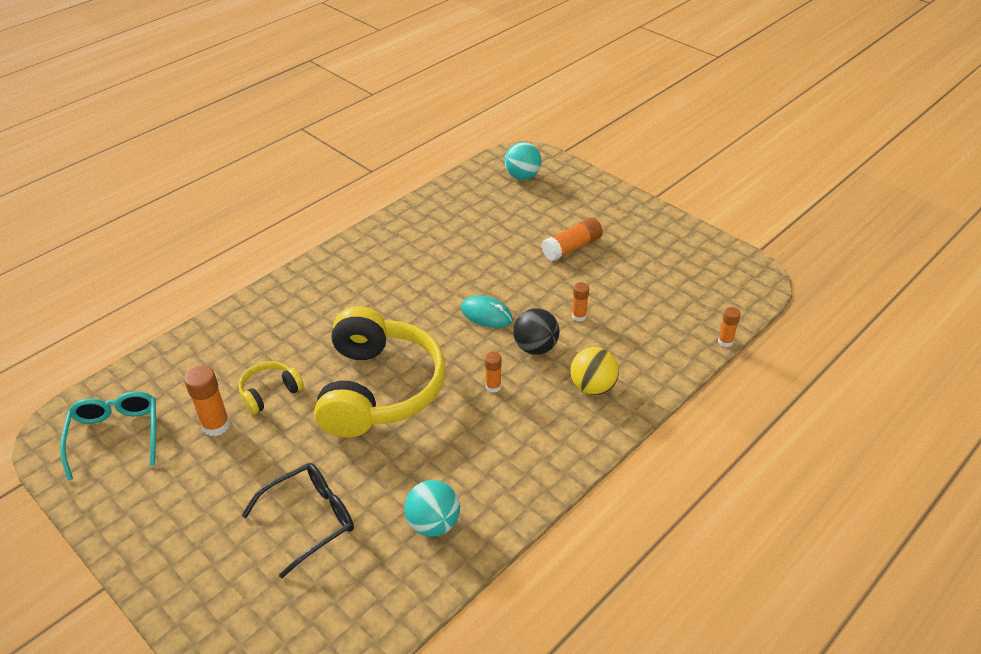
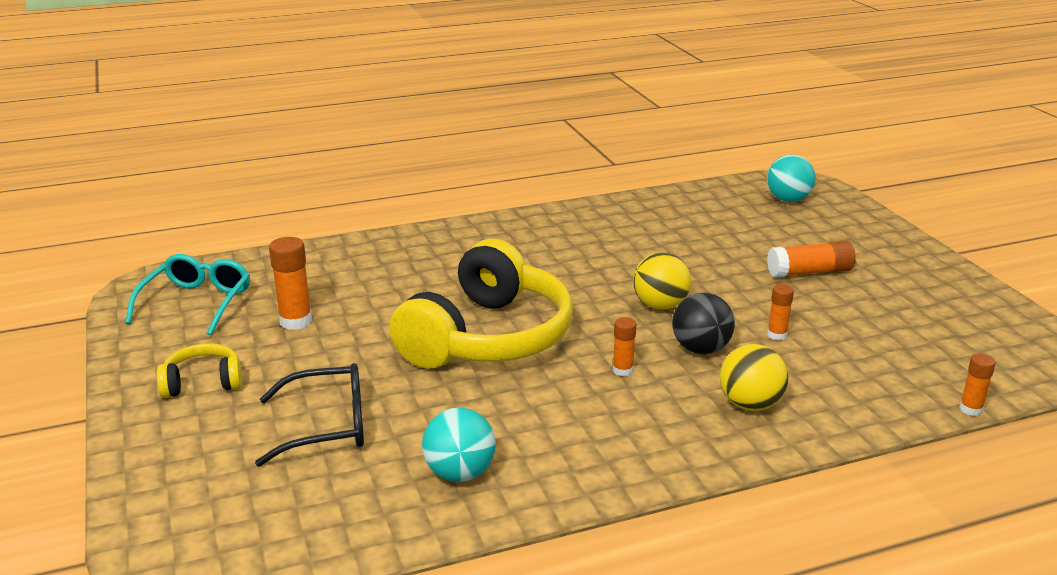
camera: 25 degrees right, 15 degrees down
yellow headphones [238,361,304,415] -> yellow headphones moved to [157,343,242,398]
turquoise mouse [461,295,513,328] -> yellow ball [633,252,691,309]

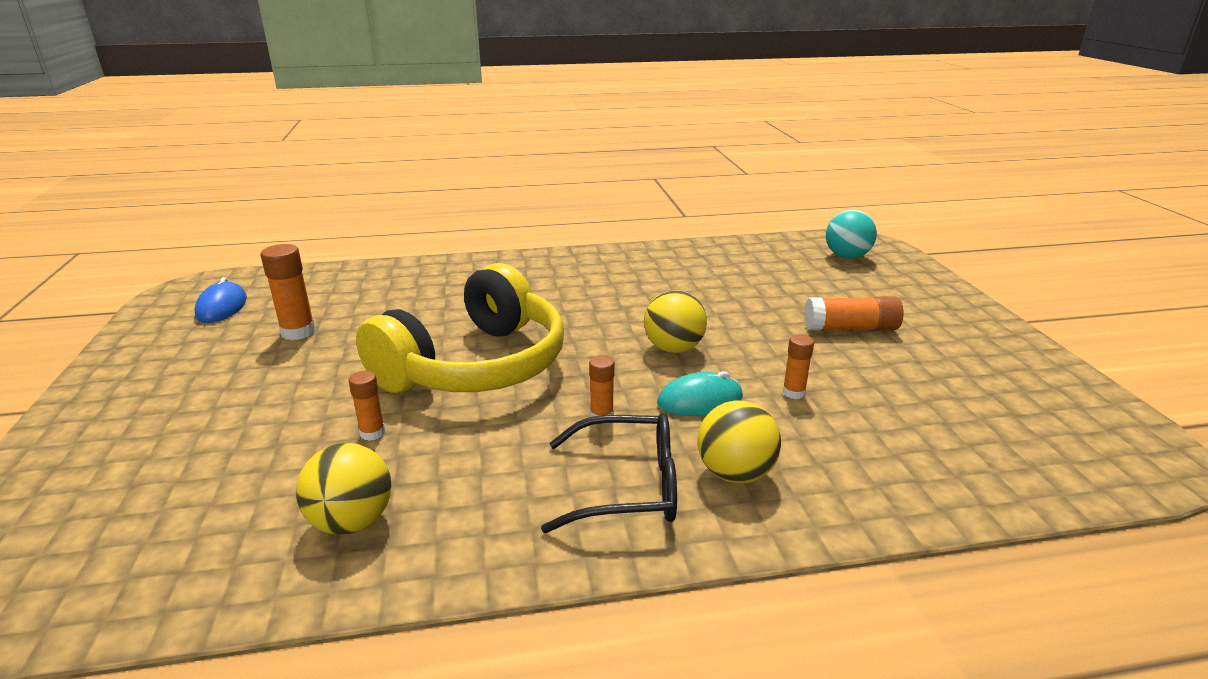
camera: 10 degrees right, 0 degrees up
turquoise glasses [125,254,250,335] -> blue mouse [194,277,247,323]
yellow headphones [157,343,242,398] -> none
black glasses [255,363,364,467] -> black glasses moved to [541,413,677,533]
turquoise ball [422,407,496,482] -> yellow ball [296,443,391,535]
black ball [672,293,735,354] -> turquoise mouse [657,371,743,416]
orange glue stick [959,354,996,416] -> orange glue stick moved to [348,371,385,441]

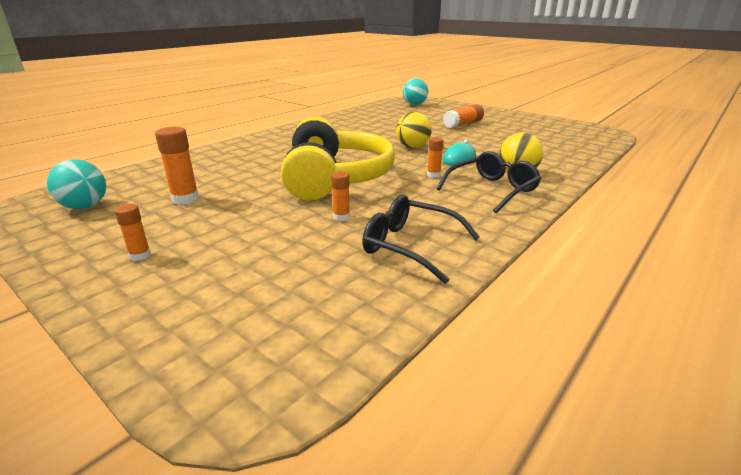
camera: 40 degrees left, 0 degrees up
blue mouse [194,277,247,323] -> turquoise ball [47,159,106,209]
yellow ball [296,443,391,535] -> black glasses [362,195,480,284]
orange glue stick [783,334,814,399] -> orange glue stick moved to [114,204,151,261]

